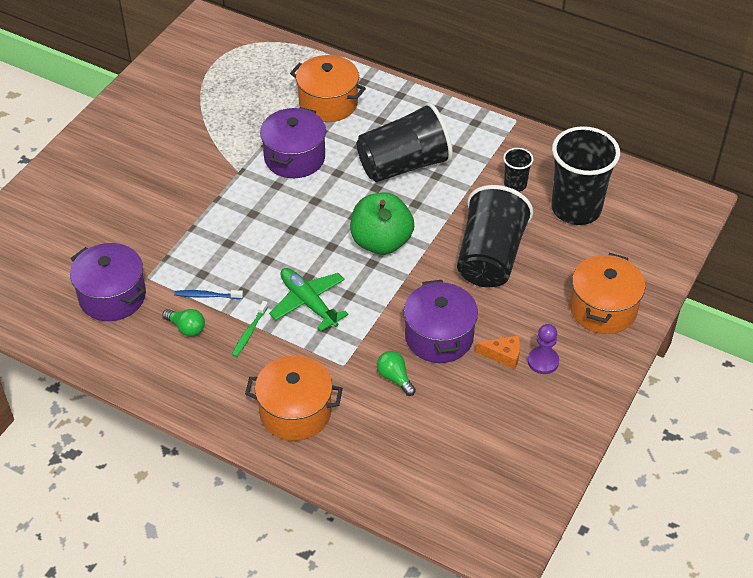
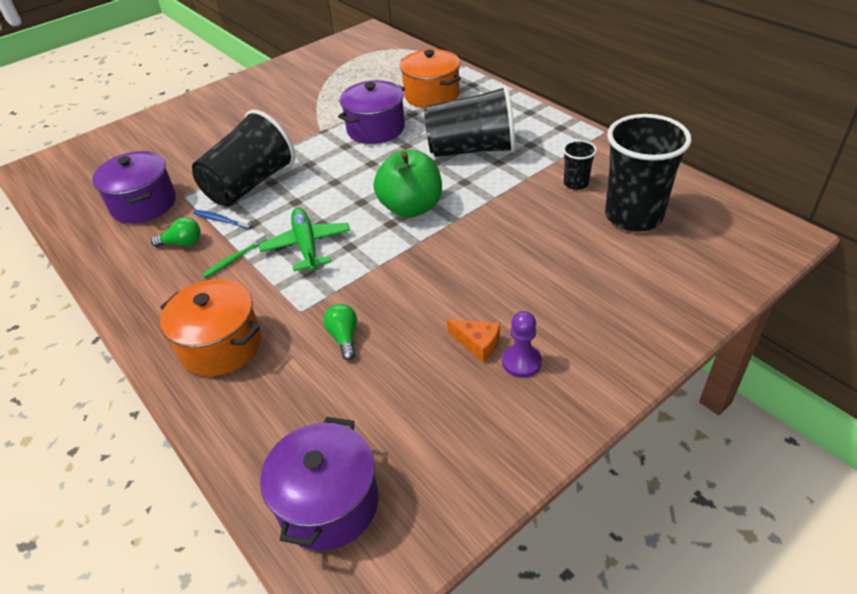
camera: 25 degrees right, 5 degrees down
green light bulb [162,309,205,337] -> green light bulb turned 60 degrees counterclockwise [151,217,201,247]
purple pot [404,280,478,363] -> purple pot moved to [260,417,379,551]
black cup [457,185,533,288] -> black cup moved to [192,110,295,207]
orange pot [570,253,645,334] -> none

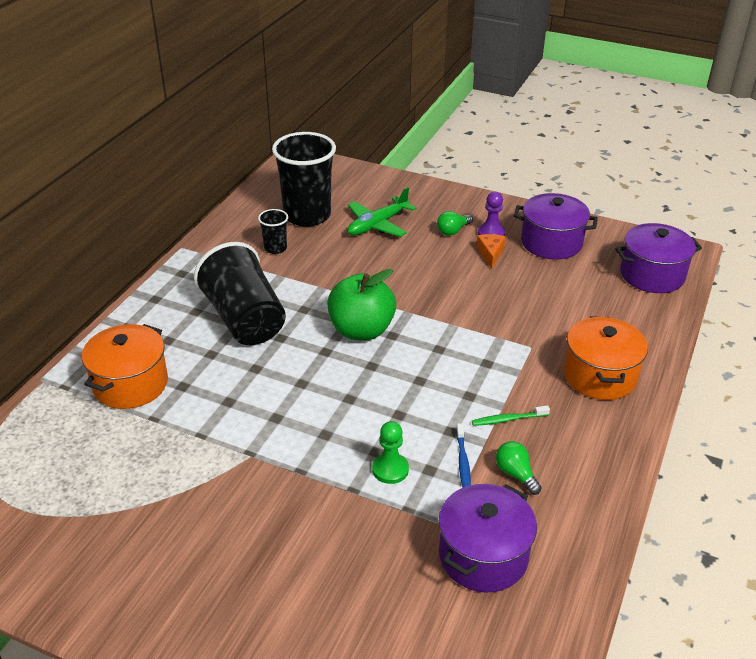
camera: 120 degrees left, 5 degrees down
black cup [192,110,295,207] -> green pawn [372,421,409,484]
green toothbrush [202,233,267,278] -> green toothbrush turned 150 degrees clockwise [472,405,550,426]
green plane [259,208,350,271] -> green plane moved to [348,187,416,237]
green light bulb [324,304,357,360] -> green light bulb moved to [437,211,473,236]
purple pot [338,80,405,144] -> purple pot moved to [514,193,598,260]

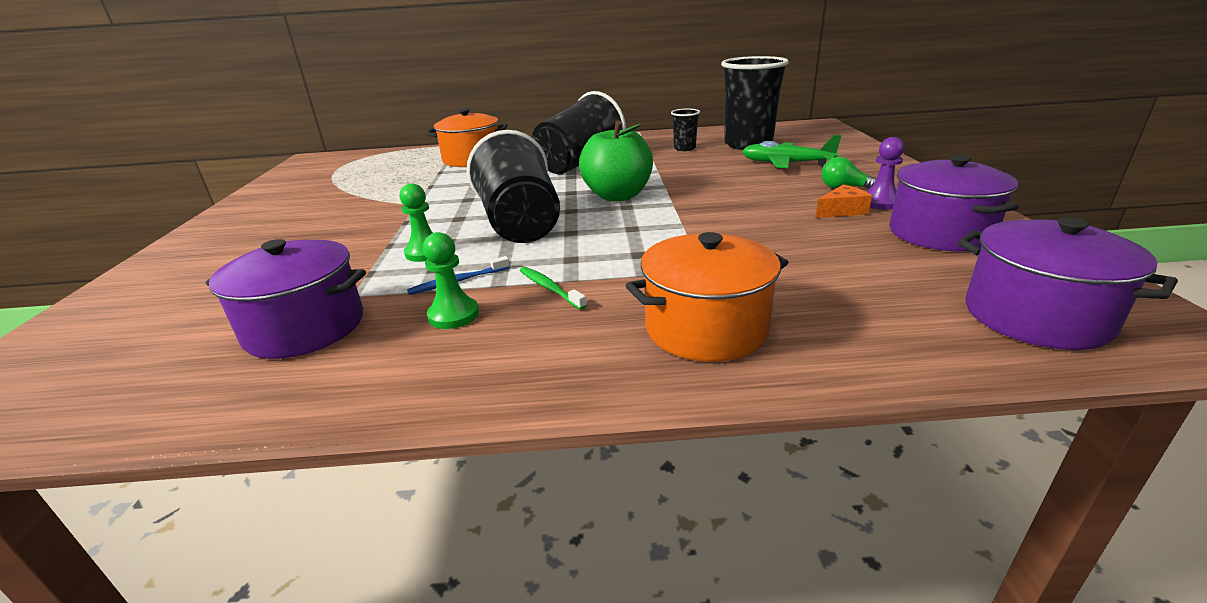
camera: 65 degrees right, 10 degrees down
green light bulb [496,441,542,495] -> green pawn [423,232,479,329]
none -> black cup [467,130,560,243]

